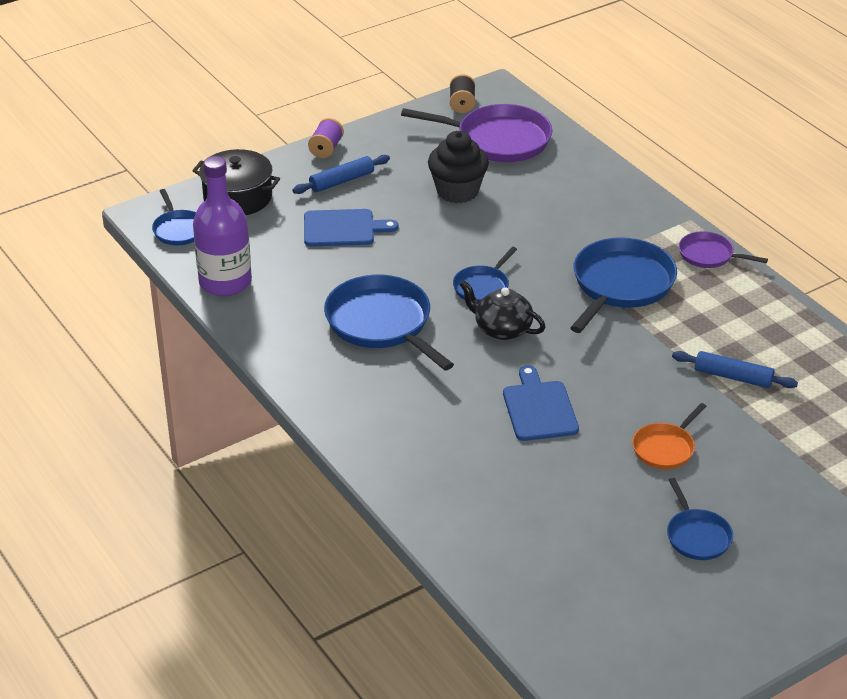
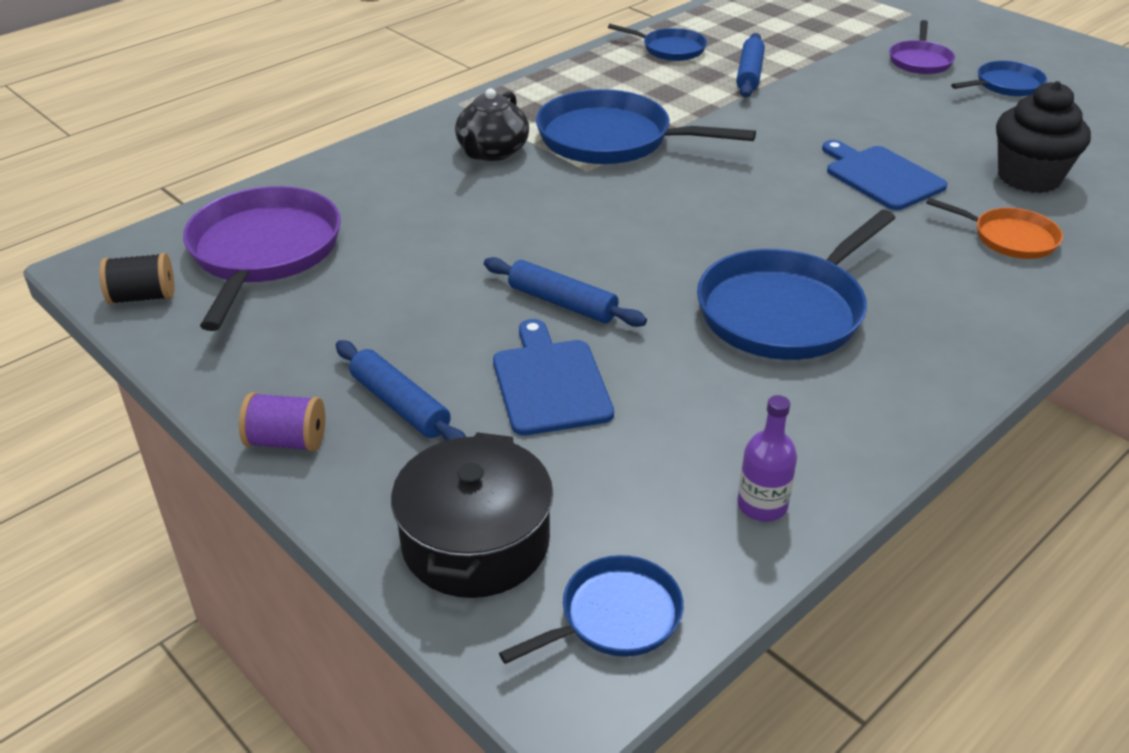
camera: 100 degrees left, 0 degrees up
purple bottle [193,156,252,296] -> purple bottle [737,395,797,521], size x0.49
black cupcake [428,131,489,203] -> black cupcake moved to [996,81,1091,193]
blue pan [453,247,517,302] -> blue pan moved to [608,24,707,61]
black teapot [460,280,545,340] -> black teapot moved to [455,88,529,161]
blue cutting board [503,365,579,441] -> blue cutting board turned 75 degrees clockwise [822,140,948,210]
orange pan [632,403,707,469] -> orange pan moved to [926,198,1063,259]
purple pan [679,231,768,268] -> purple pan moved to [889,20,955,74]
none -> blue rolling pin [484,257,647,327]

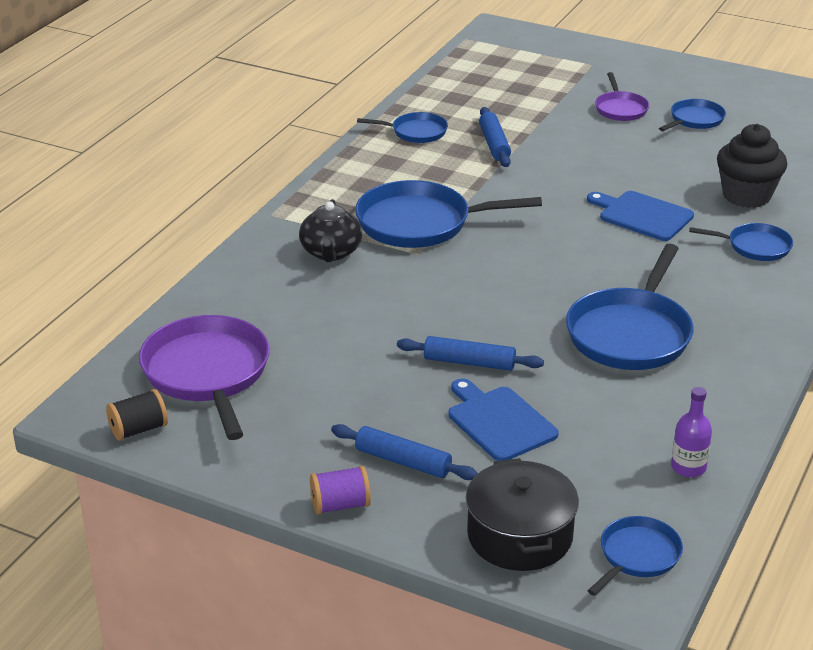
camera: 20 degrees left, 5 degrees down
orange pan [926,198,1063,259] -> blue pan [689,223,793,261]

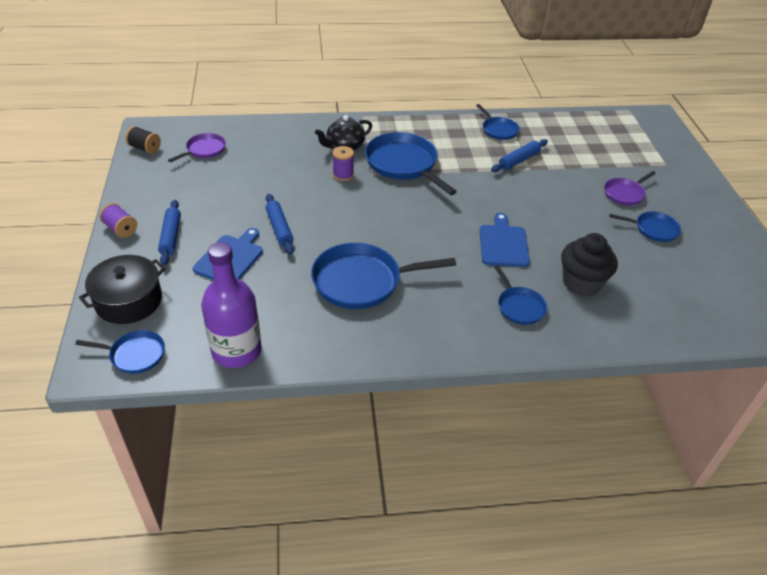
camera: 55 degrees right, 10 degrees up
purple pan [139,315,270,440] -> purple pan [168,133,226,162], size x0.54
purple bottle [671,387,712,477] -> purple bottle [201,242,262,368], size x2.05
none -> purple spool [332,146,354,181]

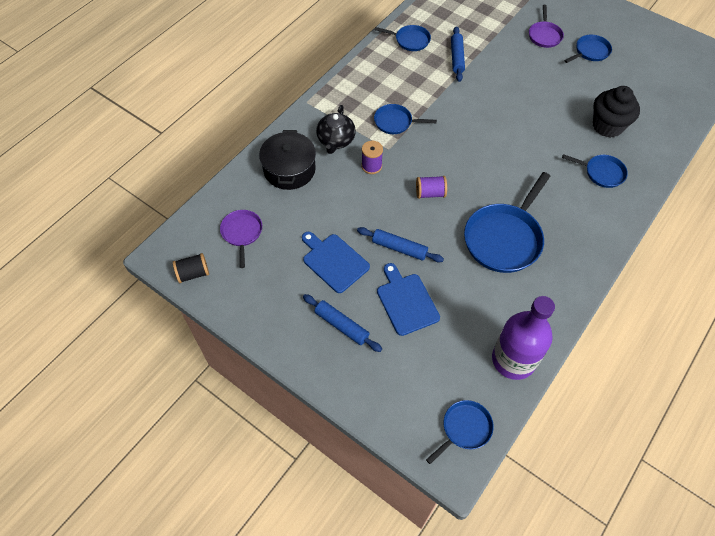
camera: 45 degrees left, 15 degrees up
black pot [79,255,166,324] -> black pot moved to [259,130,316,190]
purple spool [99,203,137,238] -> purple spool moved to [416,176,447,199]
blue pan [365,132,457,195] -> blue pan [374,104,437,134], size x0.54
blue cutting board [480,213,530,267] -> blue cutting board moved to [302,232,370,293]

